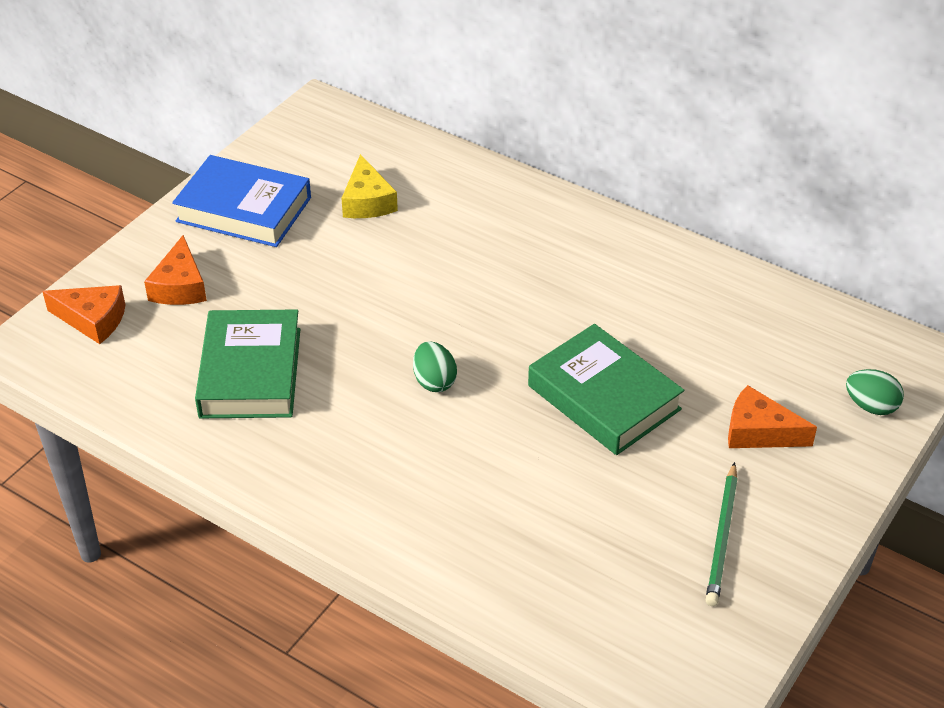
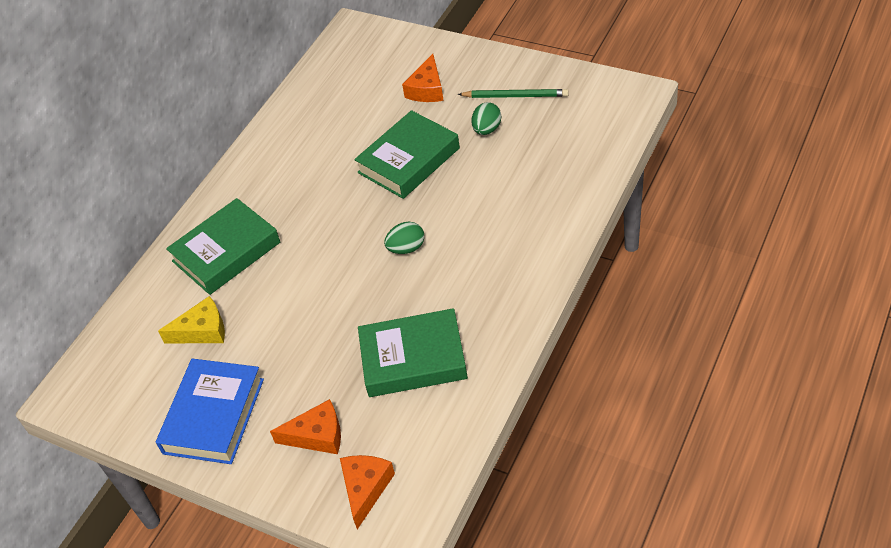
camera: 90 degrees left, 5 degrees up
green egg [846,369,904,415] -> green egg moved to [471,102,501,135]
none -> green book [166,198,280,295]

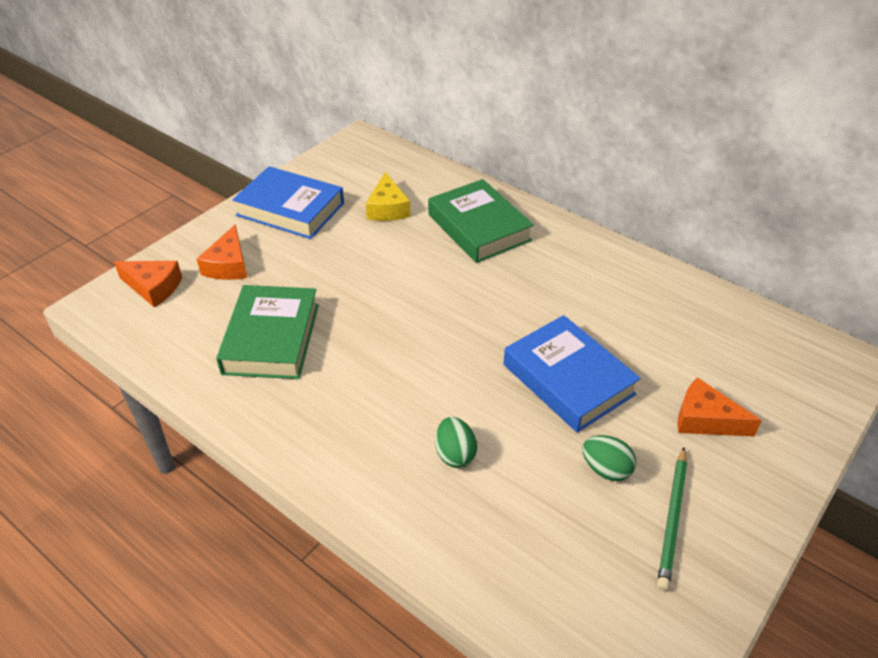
camera: 95 degrees right, 5 degrees down
green book [354,110,460,199] -> blue book [504,315,641,433]
green egg [384,222,424,254] -> green egg moved to [435,417,477,468]

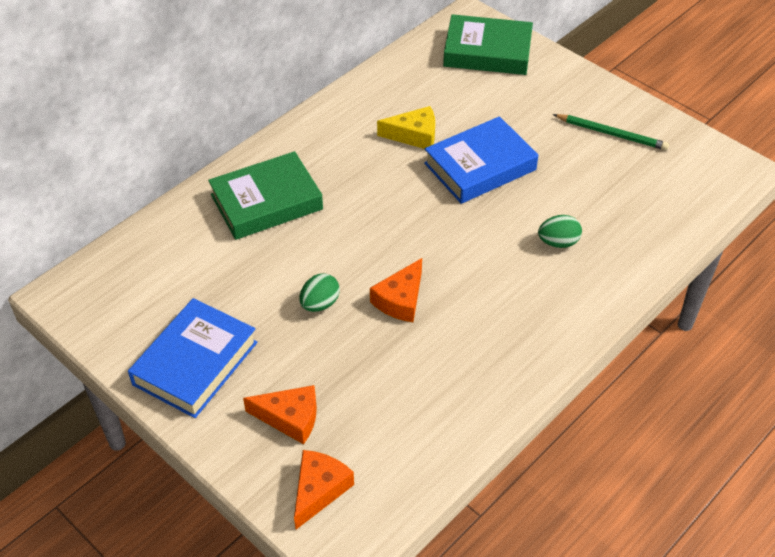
camera: 85 degrees left, 5 degrees up
green book [216,285,319,379] -> green book moved to [443,14,533,75]
yellow cheese [366,172,411,221] -> yellow cheese moved to [377,106,435,149]
green egg [583,435,636,481] -> green egg moved to [300,273,340,312]
orange cheese [678,377,762,437] -> orange cheese moved to [370,258,422,322]

